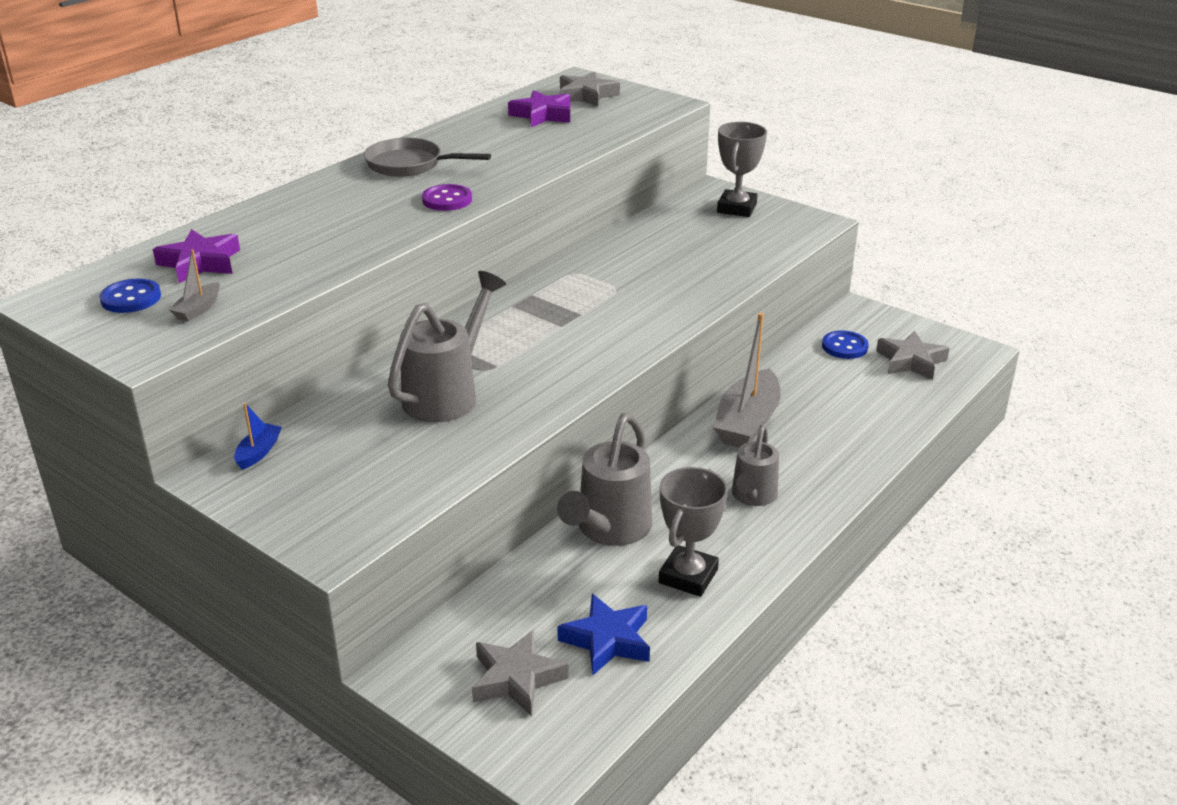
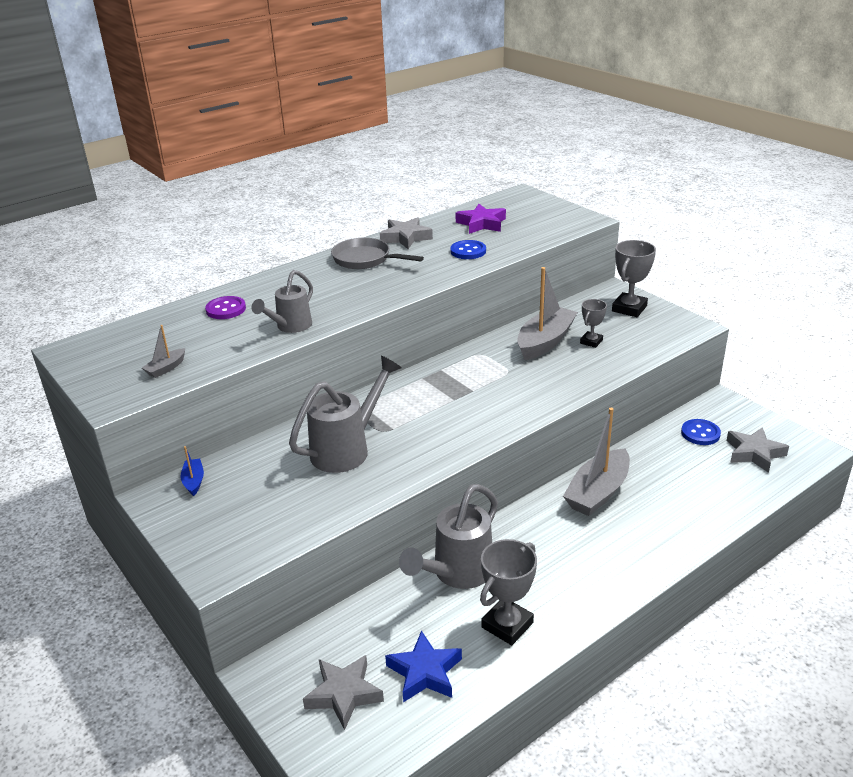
camera: 15 degrees right, 0 degrees up
blue button [99,278,161,313] -> blue button moved to [450,240,486,259]
purple star [153,229,240,283] -> none
blue boat [234,403,282,470] -> blue boat turned 45 degrees counterclockwise [180,446,204,496]
purple button [422,184,472,211] -> purple button moved to [205,296,246,319]
grey star [560,72,620,107] -> grey star moved to [380,217,433,249]
grey watering can [732,424,779,506] -> grey watering can moved to [252,270,313,333]
none -> grey boat [517,267,578,360]
none -> grey trophy [580,299,607,348]

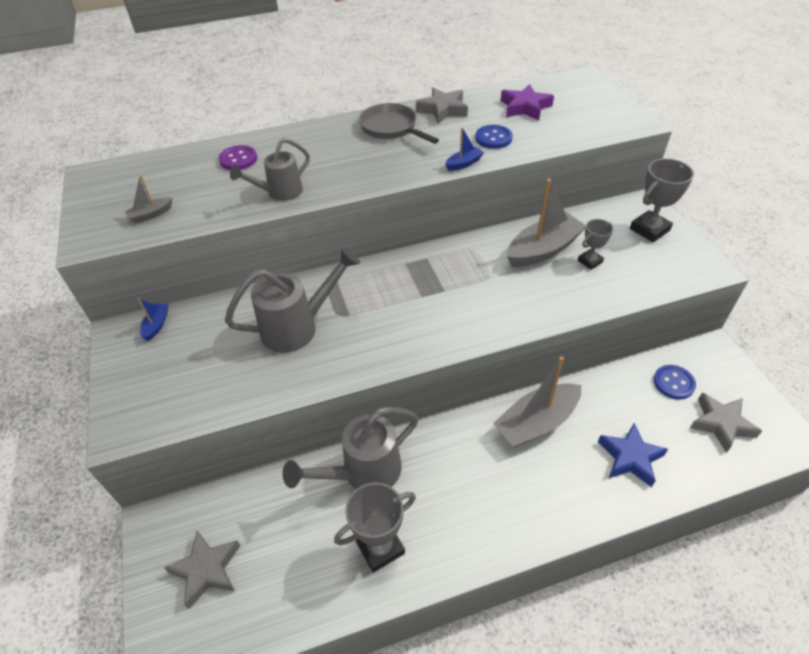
camera: 20 degrees right, 15 degrees up
blue star [385,631,462,702] -> blue star moved to [598,423,668,487]
none -> blue boat [445,128,484,171]

